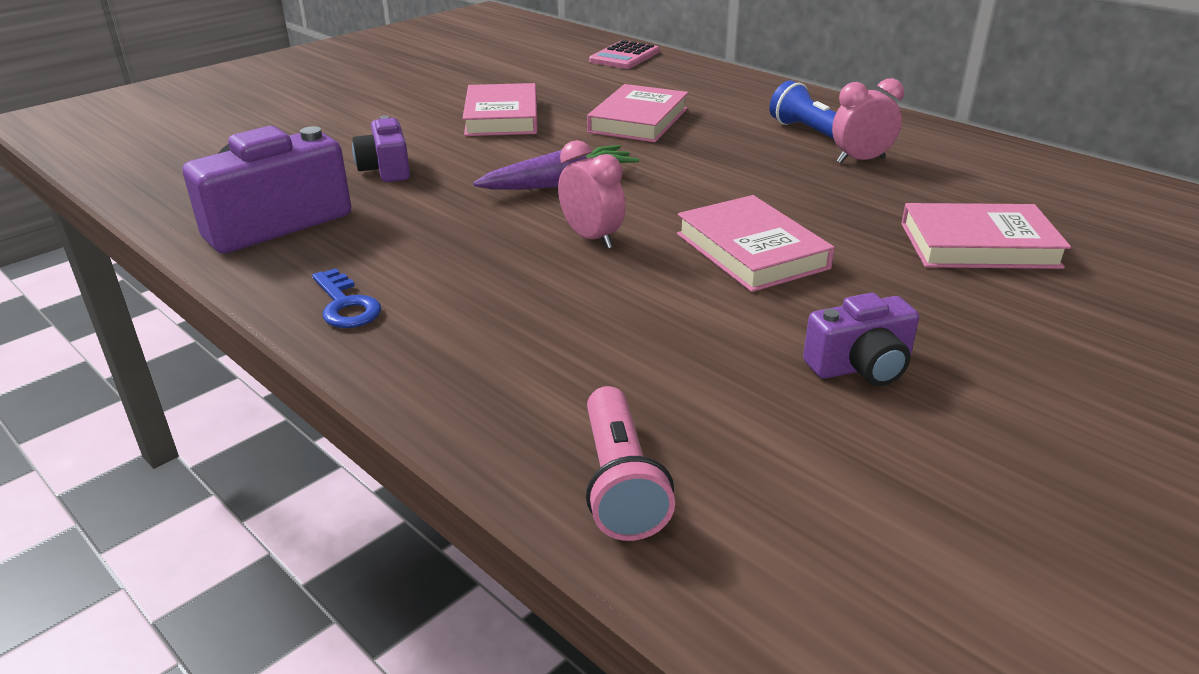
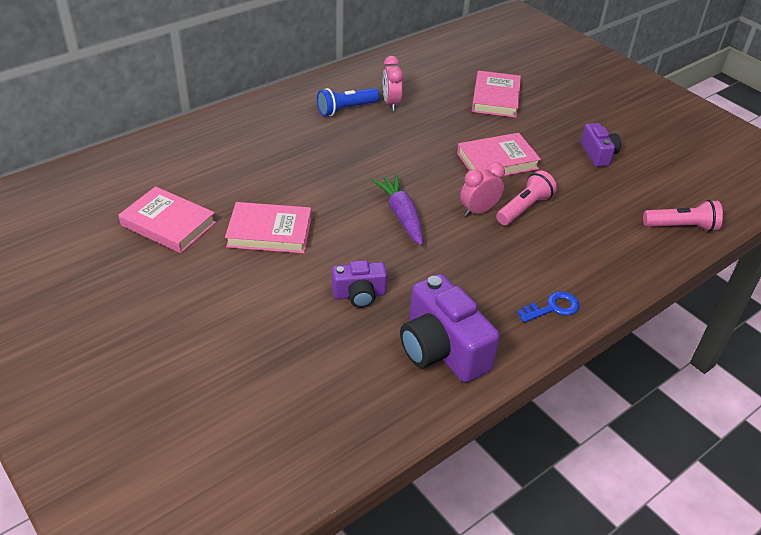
camera: 85 degrees left, 10 degrees up
pink book [587,84,688,142] -> pink book moved to [119,186,216,253]
pink calculator [589,40,660,69] -> none
none -> pink flashlight [496,170,557,225]

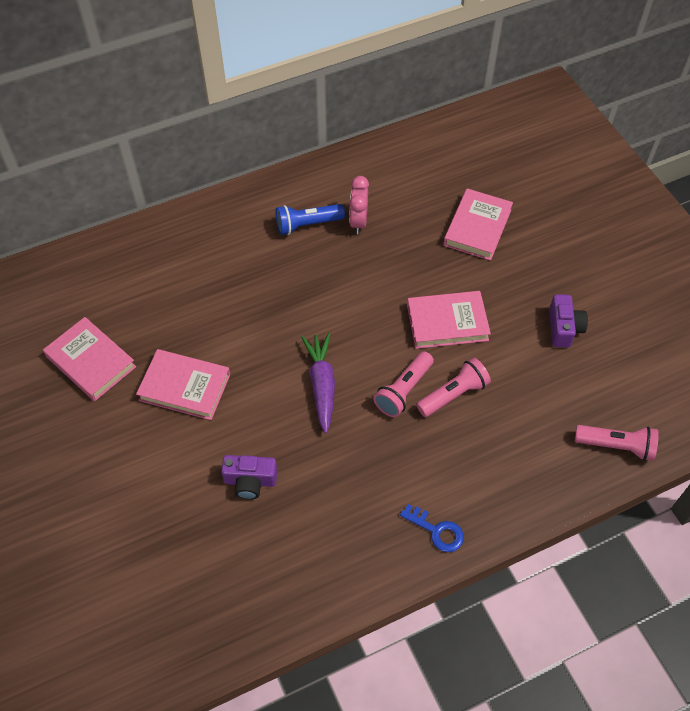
camera: 15 degrees right, 15 degrees up
purple camera [400,274,500,383] -> none
pink clock [460,162,505,216] -> pink flashlight [374,351,434,417]
blue key [517,291,580,323] -> blue key turned 45 degrees clockwise [400,504,464,552]

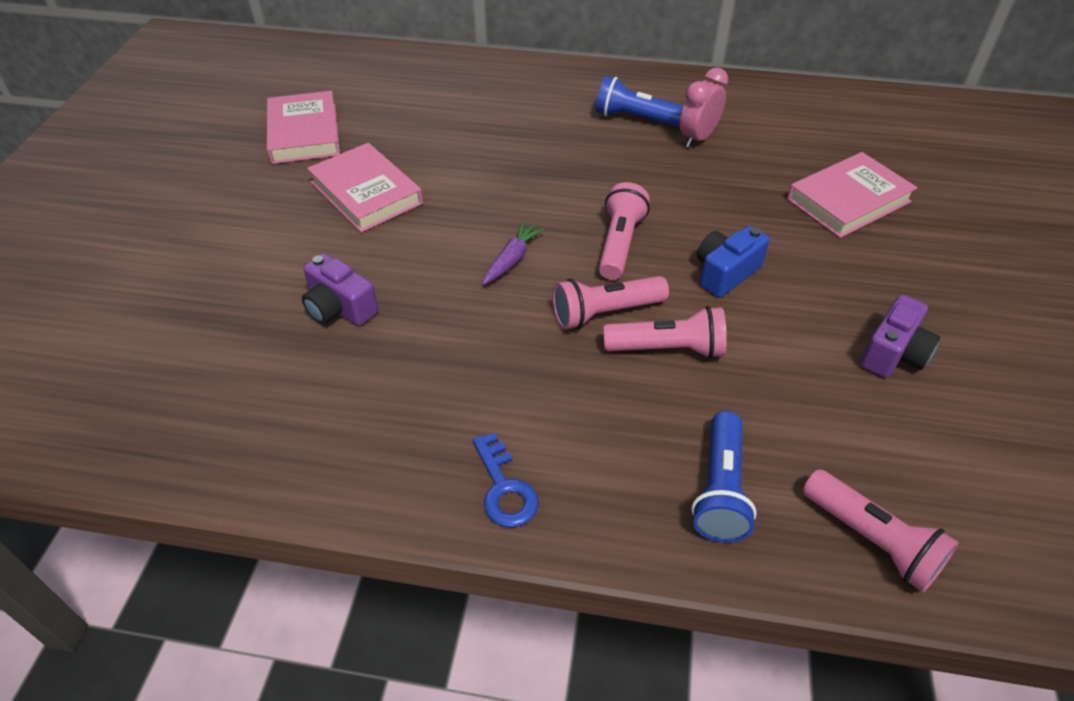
camera: 35 degrees right, 10 degrees down
purple carrot [301,333,335,433] -> purple carrot [482,221,545,285], size x0.63
pink book [407,291,491,349] -> blue camera [697,226,770,297]
none -> pink flashlight [599,182,650,280]
none -> blue flashlight [691,411,757,543]

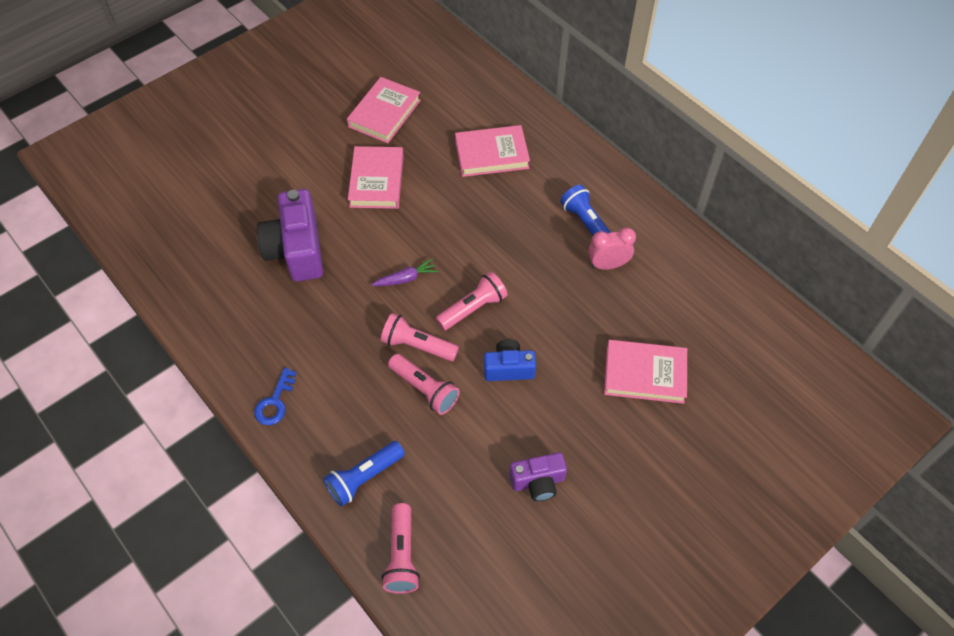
camera: 40 degrees right, 10 degrees up
purple camera [302,253,378,326] -> purple camera [257,189,323,282], size x1.75
none -> pink book [455,125,530,177]

